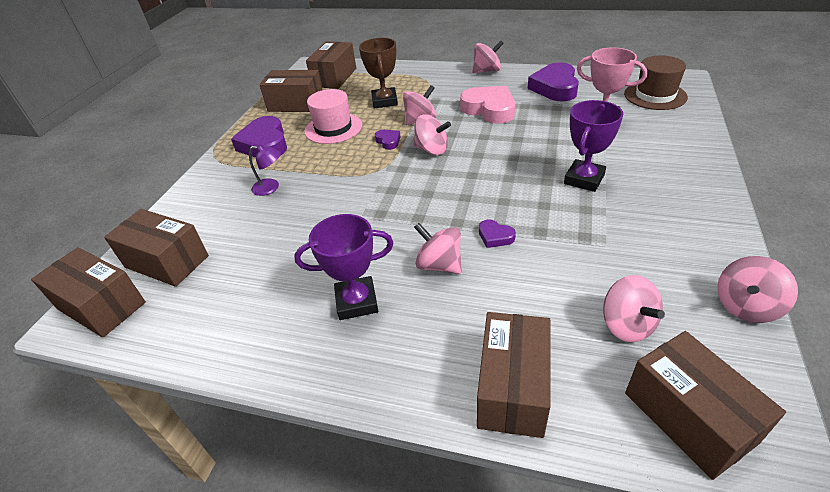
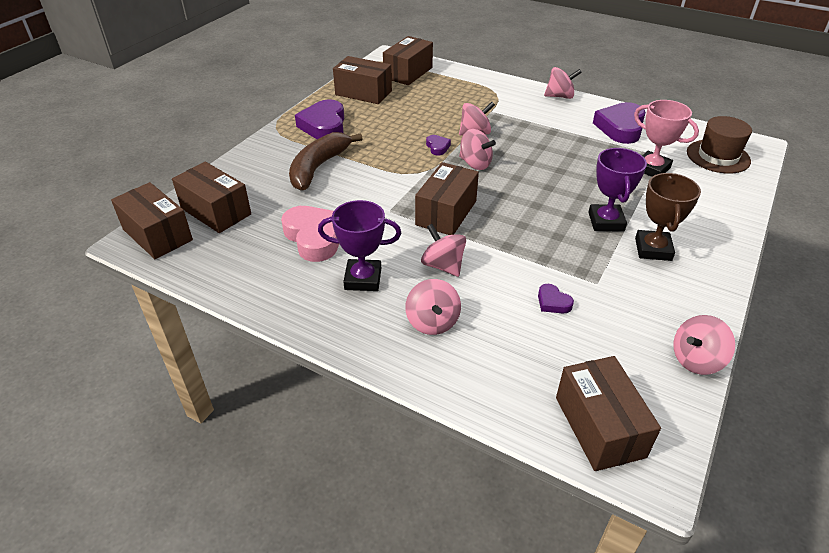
camera: 10 degrees right, 0 degrees up
purple lamp [249,144,281,196] -> brown banana [289,132,363,191]
pink hat [304,89,362,144] -> none
brown trophy [359,38,398,109] -> brown trophy moved to [635,173,701,261]
pink heart [460,86,515,124] -> pink heart moved to [281,206,339,262]
brown box [477,312,550,438] -> brown box moved to [415,162,479,235]
purple heart [479,219,516,248] -> purple heart moved to [538,284,574,313]
purple trophy [564,100,623,192] -> purple trophy turned 45 degrees counterclockwise [588,148,647,231]
pink spinning top [603,275,665,342] -> pink spinning top moved to [405,279,461,335]

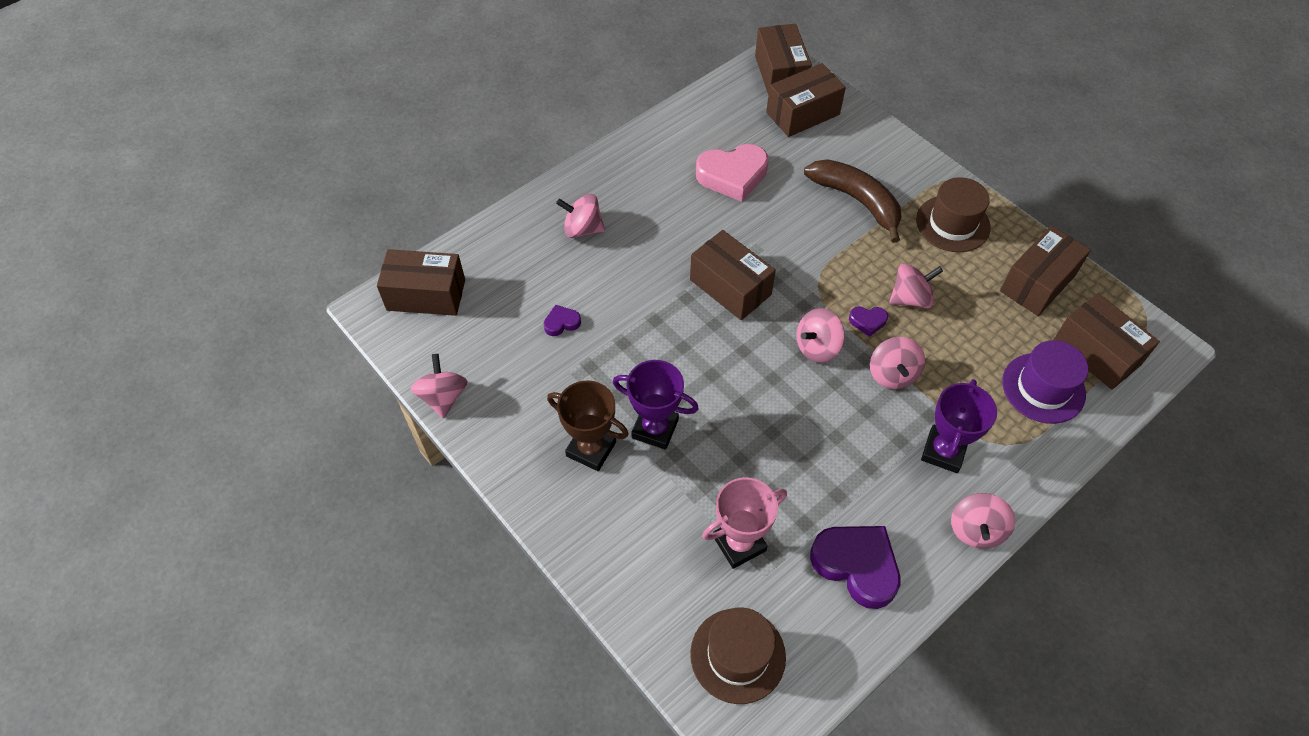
camera: 110 degrees right, 15 degrees up
brown box [111,182,193,259] -> brown box turned 75 degrees counterclockwise [755,24,812,95]
purple heart [295,99,344,139] -> brown hat [916,177,991,252]
purple trophy [318,200,401,291] -> purple trophy moved to [921,379,997,473]
pink spinning top [421,224,466,277] -> pink spinning top moved to [889,263,943,308]
none -> purple hat [1002,340,1088,424]

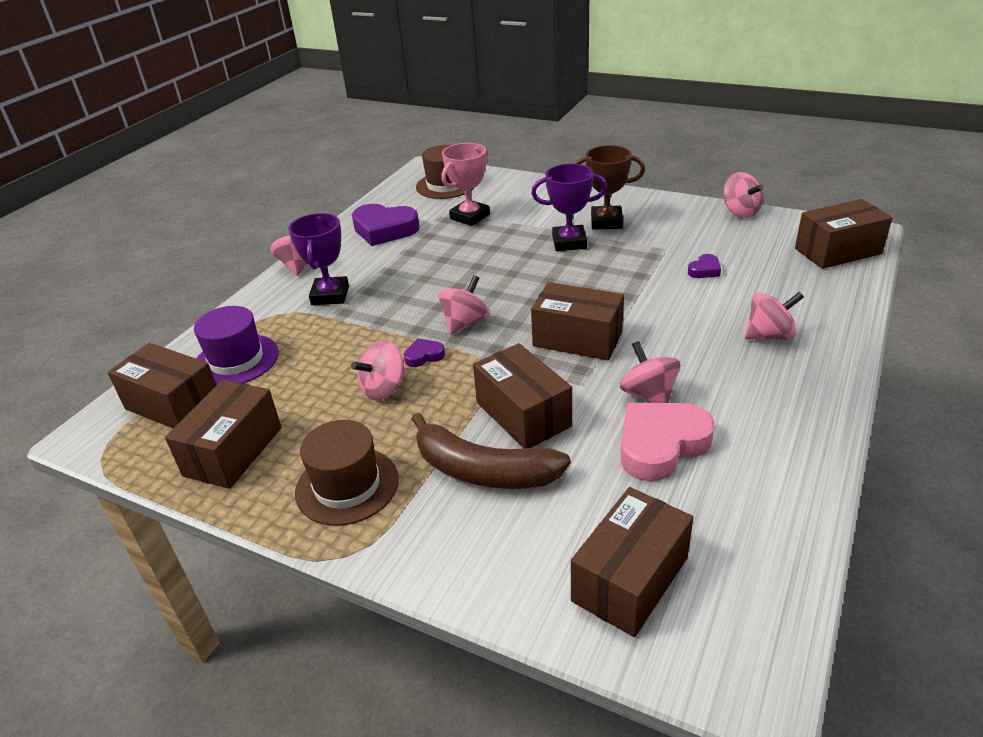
camera: 160 degrees right, 20 degrees down
brown box [755,24,812,95] -> brown box moved to [473,343,572,449]
pink spinning top [870,337,925,389] -> pink spinning top moved to [620,341,680,403]

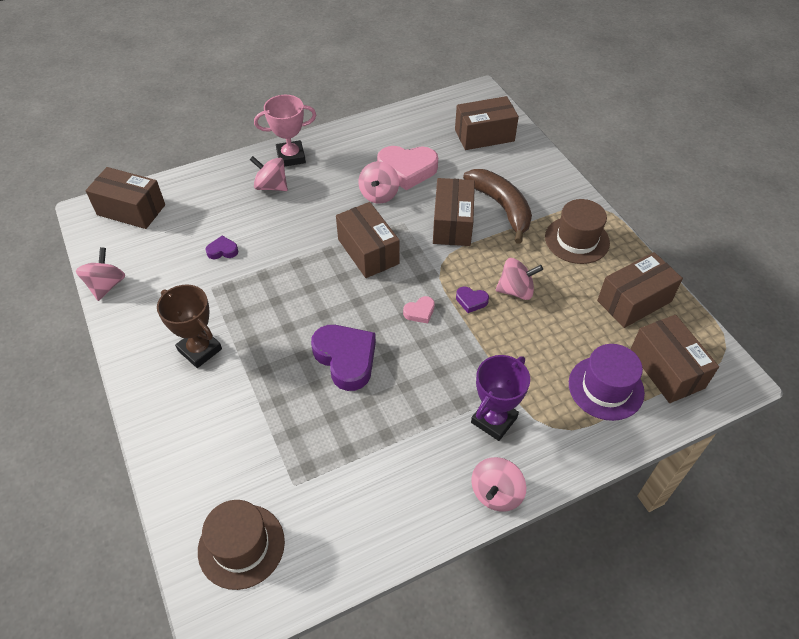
camera: 145 degrees left, 15 degrees up
purple heart [352,204,420,246] -> purple heart moved to [311,325,376,391]
pink spinning top [439,275,490,335] -> pink heart [403,296,435,323]
pink trophy [442,143,490,226] -> pink trophy moved to [254,95,316,167]
purple trophy [531,164,607,251] -> none

